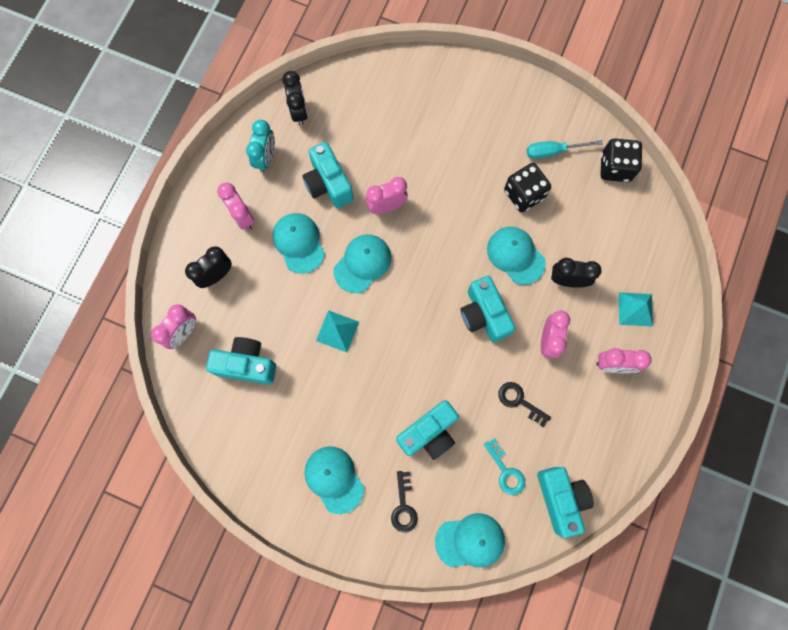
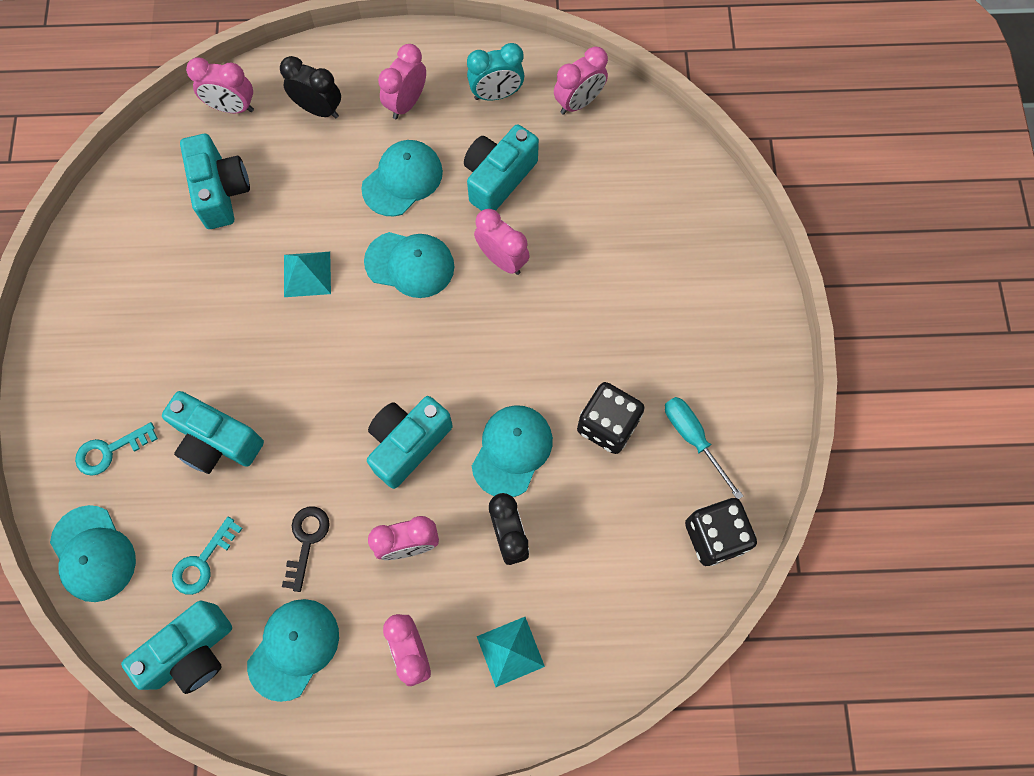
camera: 65 degrees right, 5 degrees down
black clock [282,71,308,126] -> pink clock [554,46,608,115]
turquoise cap [304,446,364,514] -> turquoise cap moved to [247,599,339,702]
black key [391,471,418,532] -> turquoise key [75,422,158,476]

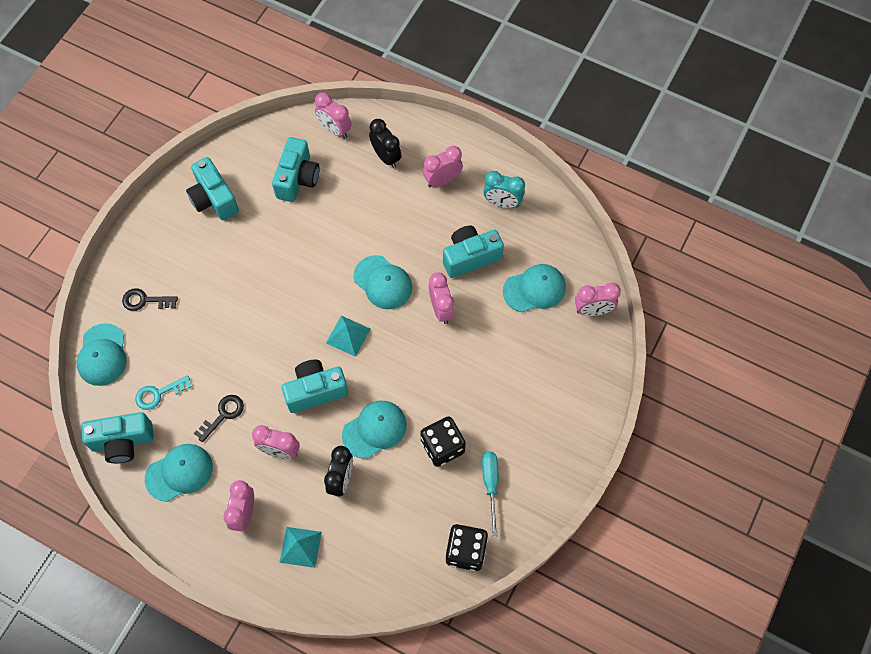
camera: 30 degrees right, 5 degrees down
turquoise key [75,422,158,476] -> black key [122,289,178,311]
turquoise camera [162,391,264,474] -> turquoise camera moved to [186,157,239,220]
turquoise pyramid [284,252,331,297] -> turquoise pyramid moved to [326,316,370,357]
turquoise cap [361,140,443,216] -> turquoise cap moved to [503,264,566,312]
pink clock [554,46,608,115] -> pink clock moved to [575,283,621,316]

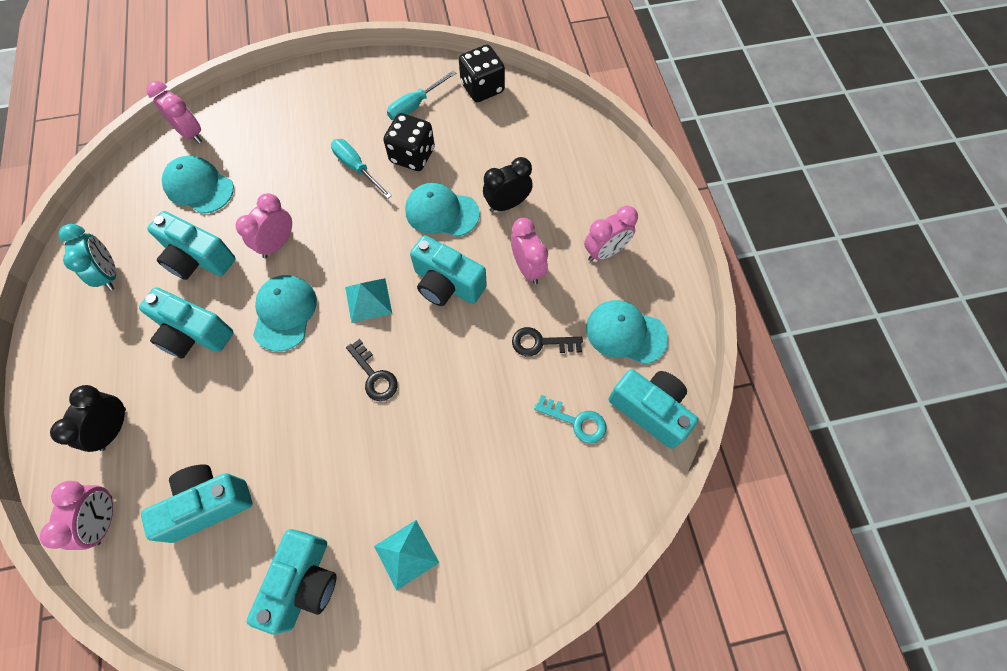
camera: 130 degrees left, 0 degrees up
turquoise cap [77,323,126,386] -> none
black key [122,289,178,311] -> black key moved to [346,339,398,401]
turquoise pyramid [279,527,322,568] -> turquoise pyramid moved to [374,520,439,591]
pink clock [423,146,463,187] -> none
none -> turquoise camera [139,287,234,359]
none -> turquoise screwdriver [331,139,392,199]

